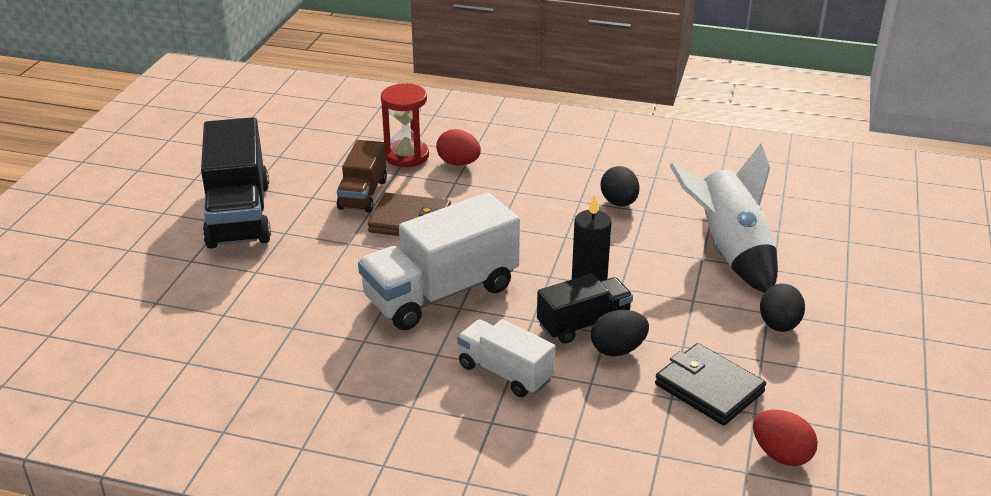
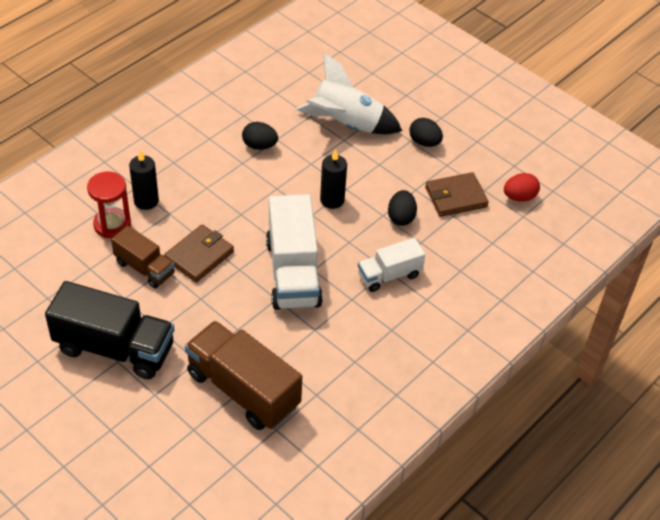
camera: 65 degrees left, 15 degrees up
red egg [436,129,481,165] -> black candle [129,150,159,210]
black truck [537,274,633,344] -> none
black wallet [655,343,766,425] -> brown wallet [425,172,489,217]
none -> brown truck [185,321,302,430]

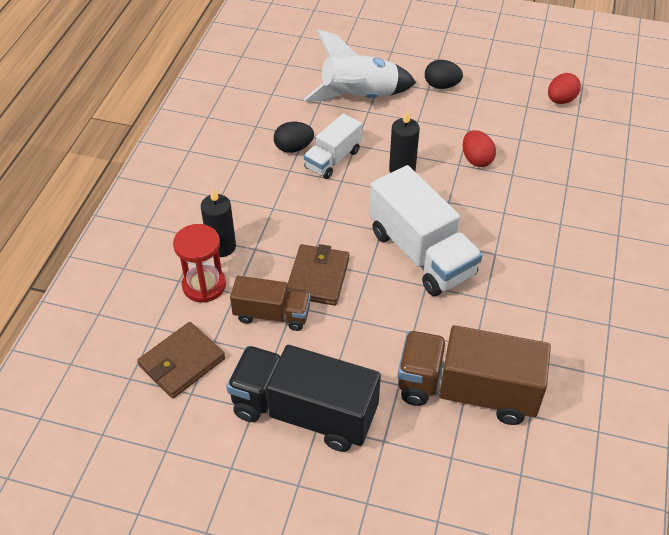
camera: 25 degrees left, 0 degrees up
black truck [45,281,175,379] -> black truck turned 150 degrees counterclockwise [226,345,381,452]
white truck [358,238,425,292] -> white truck moved to [304,113,362,179]
black egg [388,190,417,226] -> red egg [463,130,496,167]
brown wallet [425,172,489,217] -> brown wallet moved to [137,322,225,398]

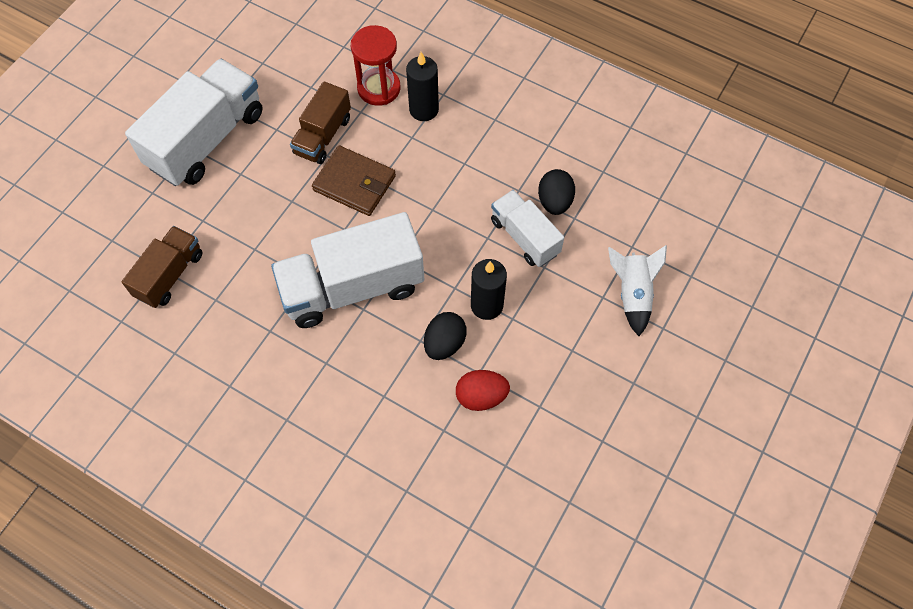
camera: 105 degrees right, 15 degrees up
brown wallet [137,322,225,398] -> none
black truck [226,345,381,452] -> white truck [125,59,263,186]
white rocket [304,30,416,101] -> white rocket [608,245,667,336], size x0.60
brown truck [398,325,551,425] -> brown truck [122,226,203,308], size x0.58
black egg [425,60,463,89] -> black egg moved to [424,312,467,360]
red egg [548,73,581,104] -> none

